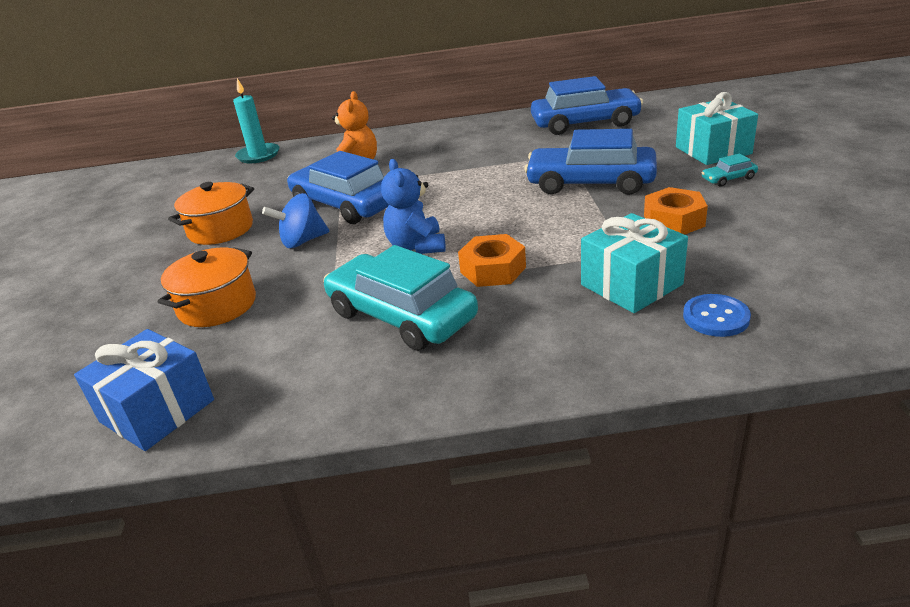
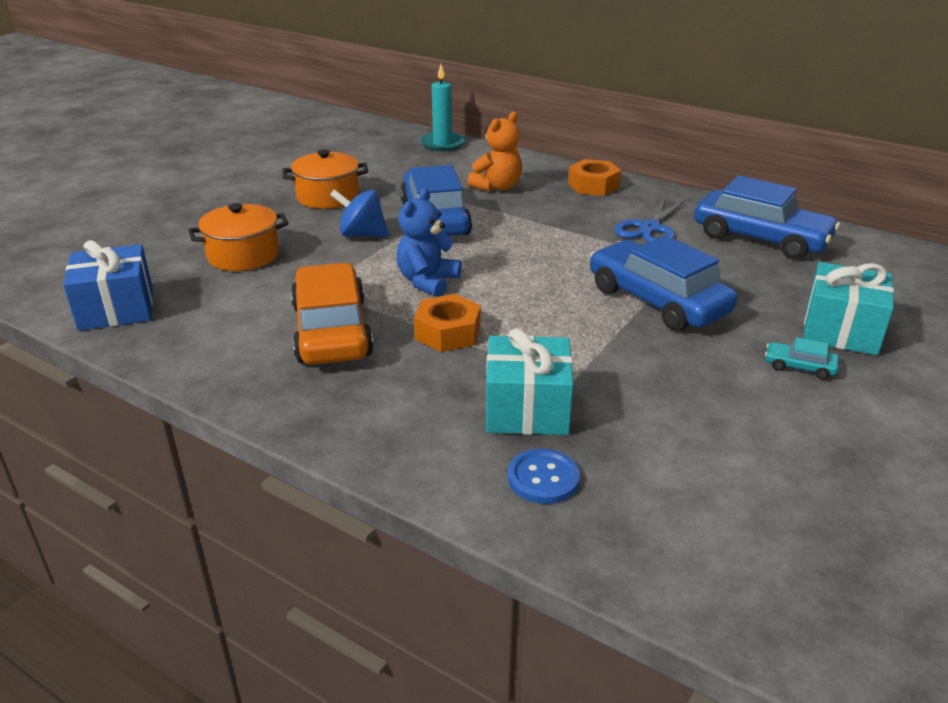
camera: 35 degrees right, 0 degrees up
turquoise car [323,245,478,351] -> orange car [291,263,374,365]
orange nut [644,187,708,235] -> orange nut moved to [568,159,621,196]
none -> blue scissors [614,197,686,242]

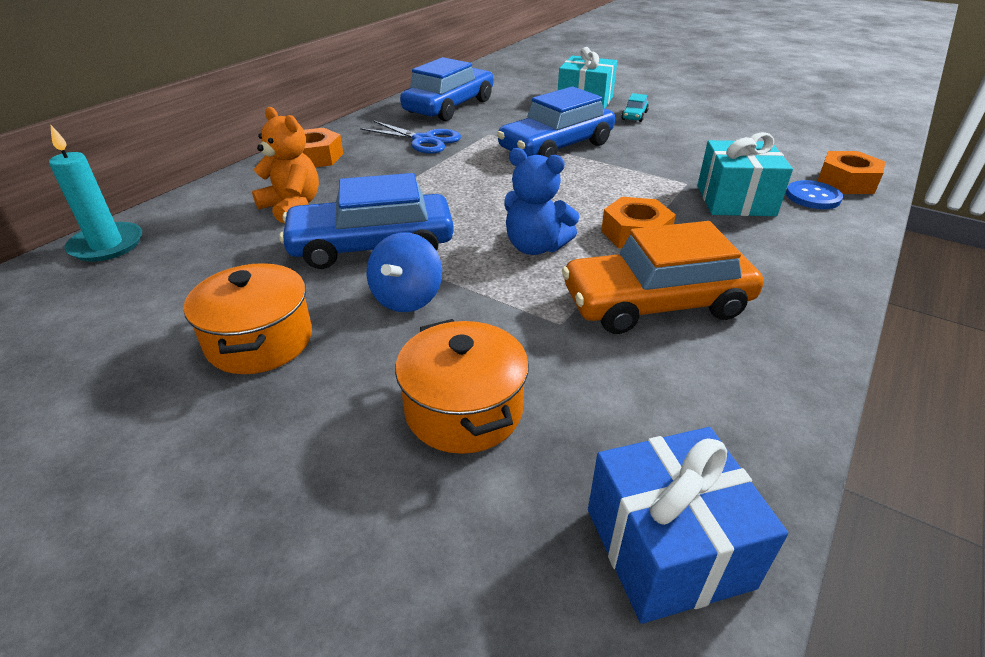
camera: 90 degrees left, 5 degrees up
none -> orange nut [817,151,885,194]

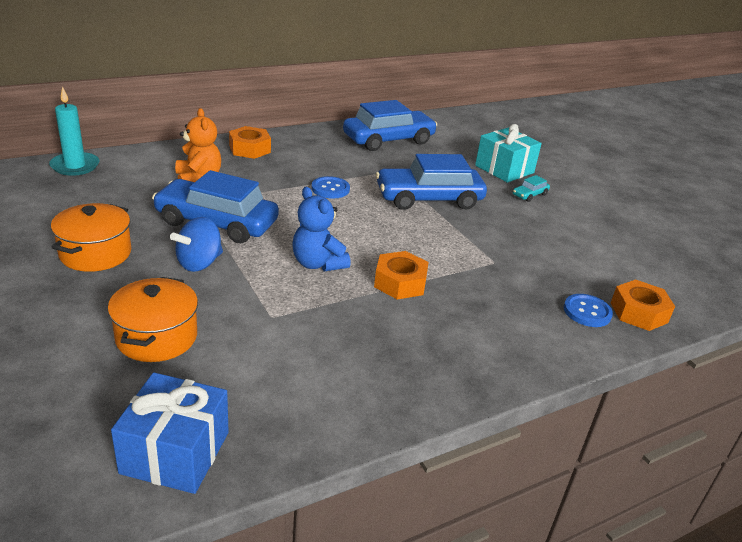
camera: 25 degrees right, 5 degrees down
blue scissors [360,120,461,154] -> none
orange car [562,221,764,334] -> none
turquoise gift [697,132,793,216] -> none
none -> blue button [311,176,350,198]

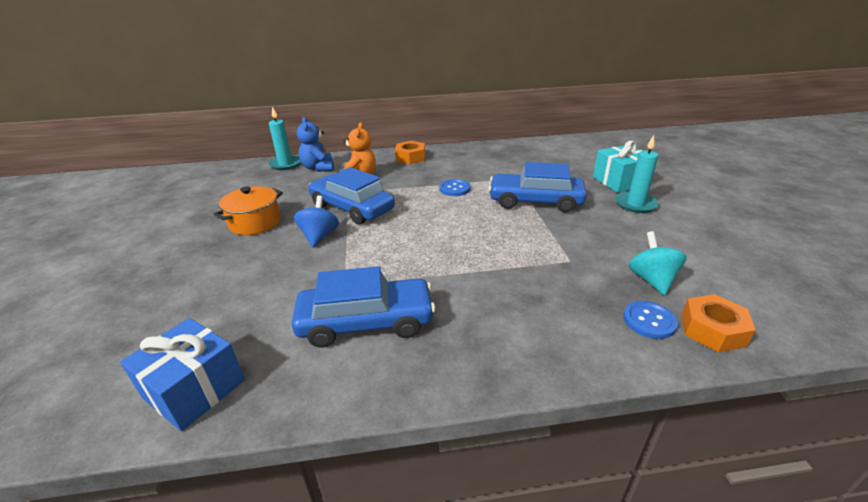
camera: 25 degrees right, 0 degrees up
orange pot [108,277,198,362] -> none
blue spinning top [170,217,223,272] -> blue spinning top turned 120 degrees clockwise [294,195,339,247]
blue teddy bear [292,187,350,271] -> blue teddy bear moved to [297,117,334,172]
blue car [343,100,437,151] -> blue car moved to [292,266,436,348]
orange nut [374,251,429,299] -> none
turquoise car [513,175,550,202] -> turquoise candle [615,135,659,213]
none -> turquoise spinning top [629,231,687,295]

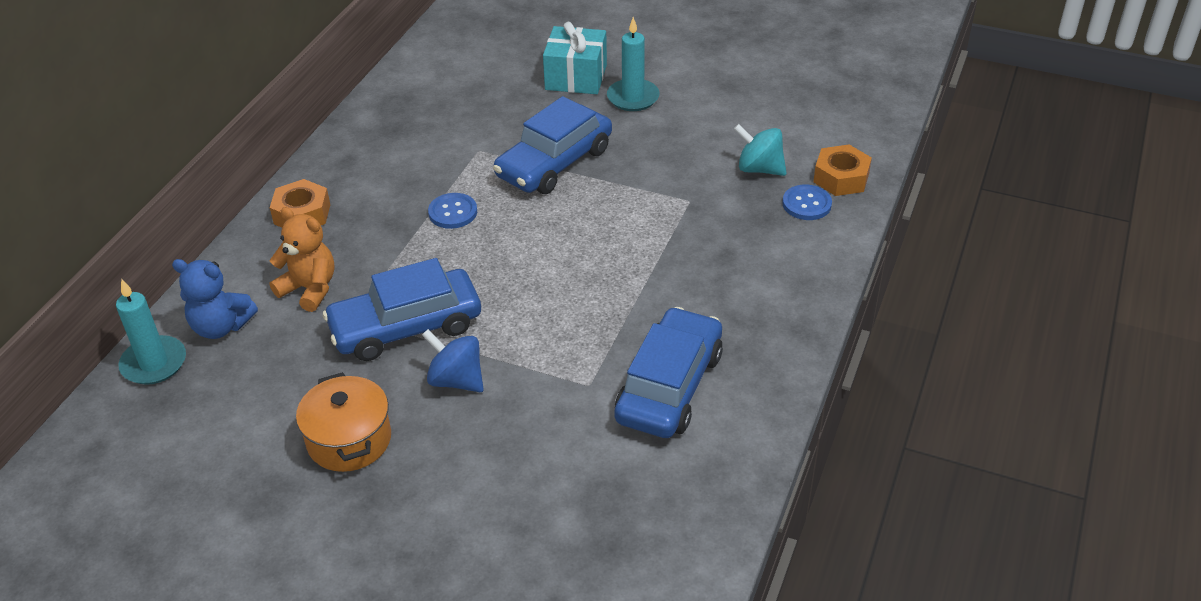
camera: 60 degrees left, 10 degrees up
blue gift [120,318,245,431] -> none

